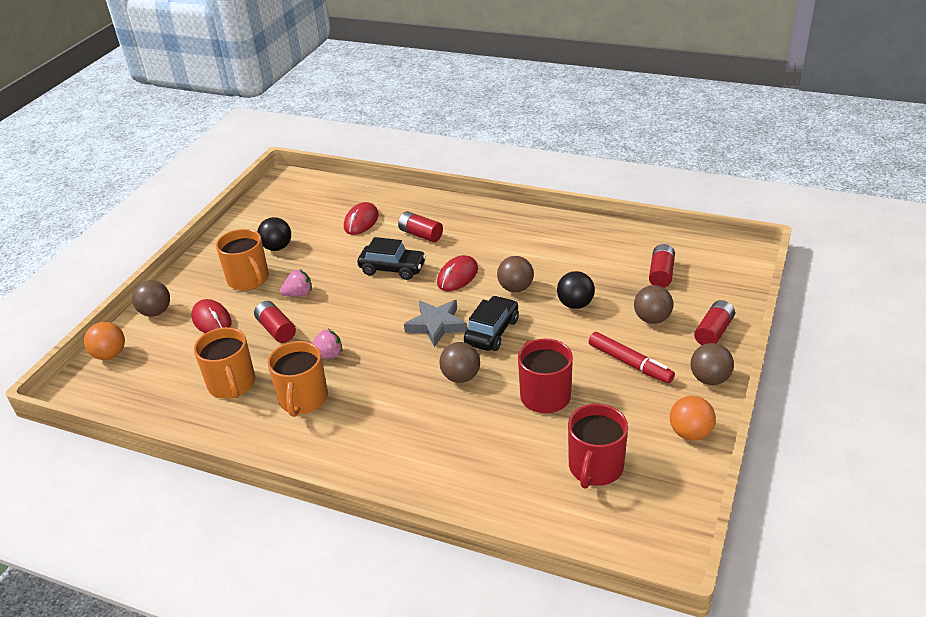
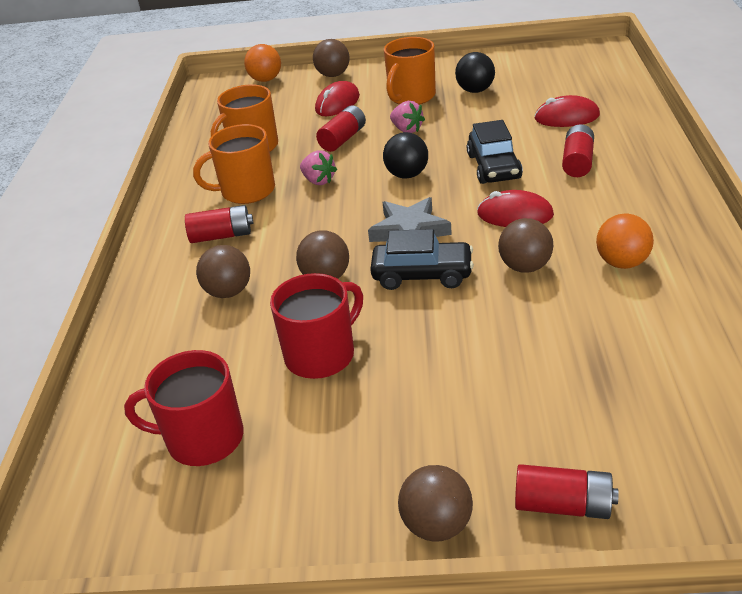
camera: 70 degrees right, 0 degrees up
black ball [557,271,595,309] -> black ball moved to [383,132,428,179]
red marker [589,332,675,384] -> none
brown ball [634,285,673,324] -> brown ball moved to [196,245,250,298]
red battery [649,244,675,288] -> red battery moved to [185,205,253,243]
orange ball [670,396,716,441] -> orange ball moved to [596,213,654,269]

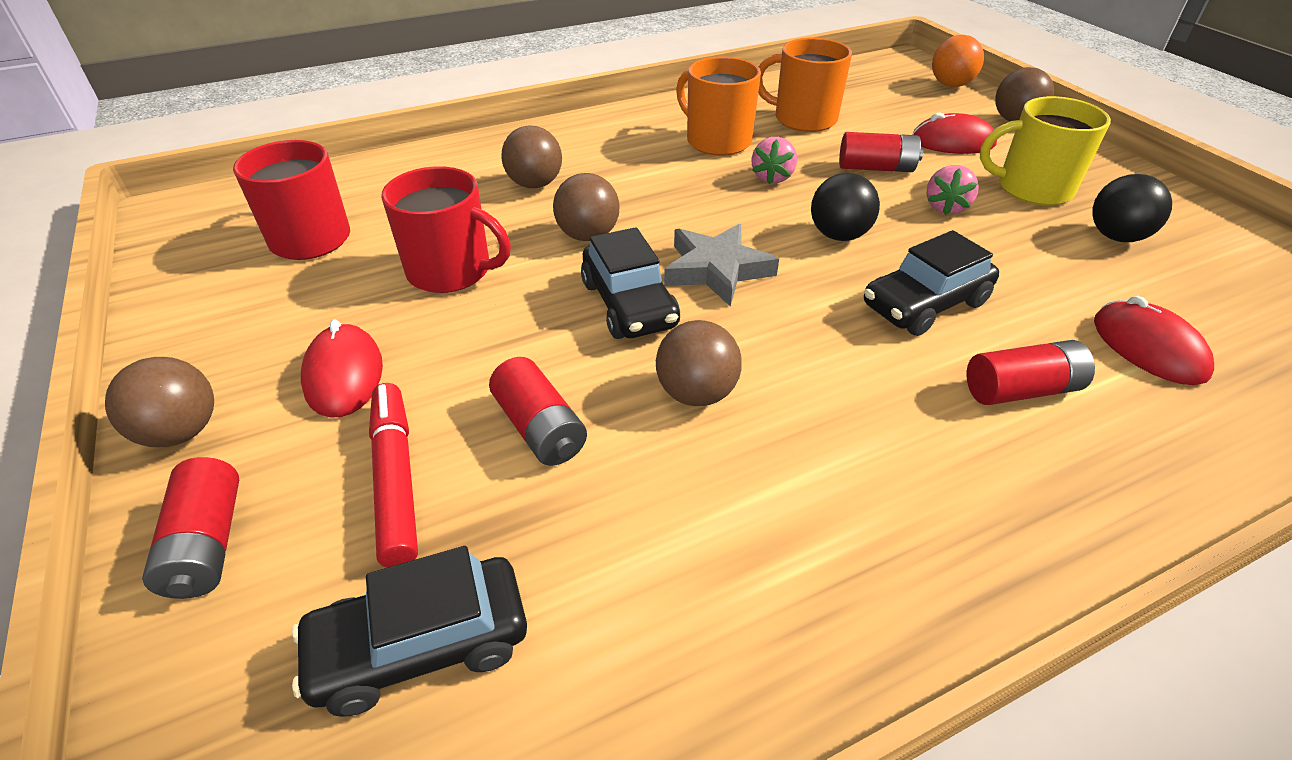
camera: 60 degrees right, 5 degrees up
red battery [185,205,253,243] -> red battery moved to [489,357,587,466]
orange mug [384,37,436,105] -> yellow mug [980,96,1111,205]
red mouse [477,190,554,227] -> red mouse moved to [301,320,383,417]
orange ball [596,213,654,269] -> none
none -> black car [292,546,527,717]
none -> red marker [369,383,418,568]

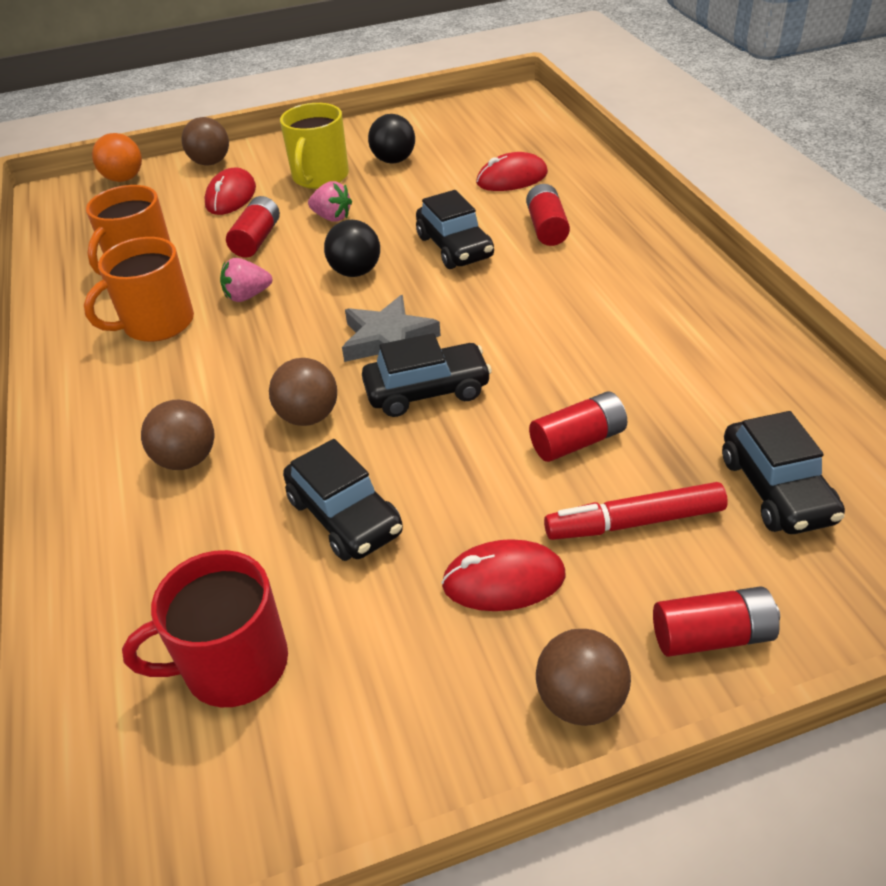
camera: 80 degrees left, 0 degrees up
red mug [381,166,511,293] -> black car [283,439,403,561]
brown ball [656,320,742,406] -> none
pink strawberry [752,137,797,185] -> pink strawberry turned 135 degrees clockwise [220,258,272,302]

